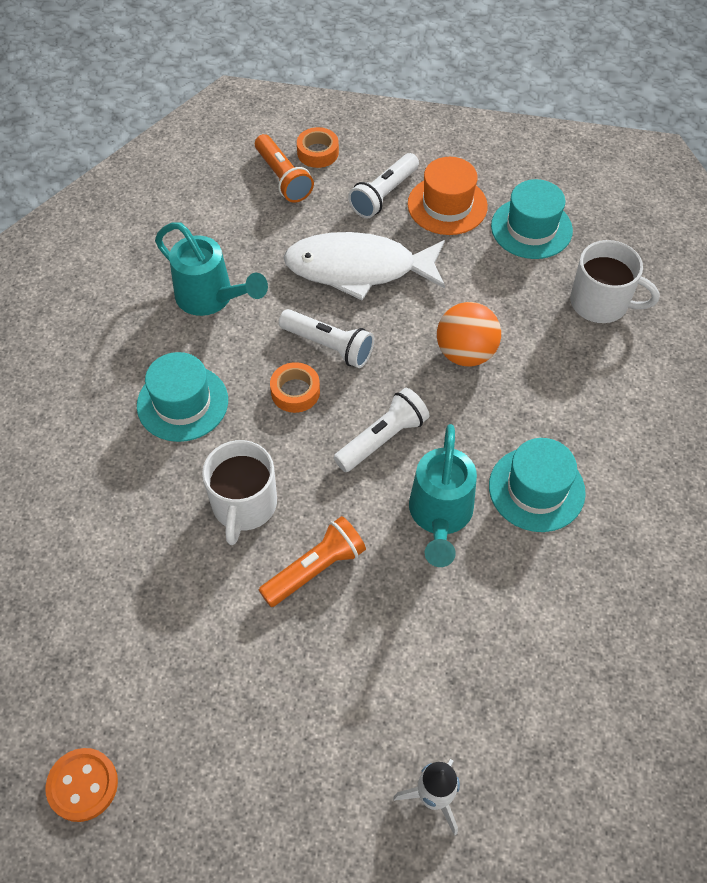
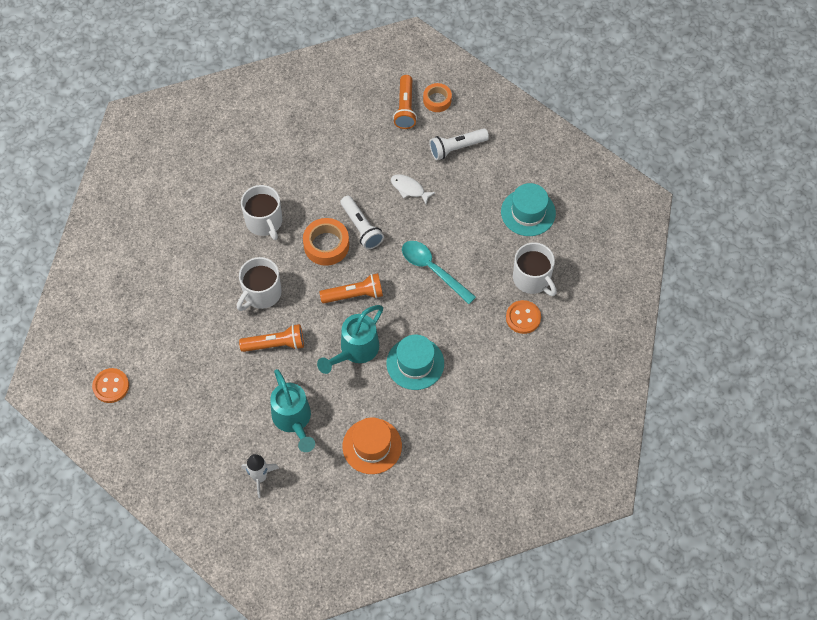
camera: 30 degrees right, 5 degrees up
turquoise hat [137,352,228,442] -> white mug [241,185,282,240]
turquoise watering can [155,222,268,316] -> turquoise watering can moved to [270,369,315,452]
orange tape [270,362,320,413] -> orange tape [303,218,349,266], size x1.52
white fish [283,232,445,300] -> white fish [391,174,435,204], size x0.45
white flashlight [334,388,430,472] -> orange flashlight [320,273,383,303]
orange hat [408,157,488,235] -> orange hat moved to [342,417,402,474]
orange ball [437,302,501,367] -> turquoise spoon [402,241,476,304]
none -> orange button [506,300,541,334]

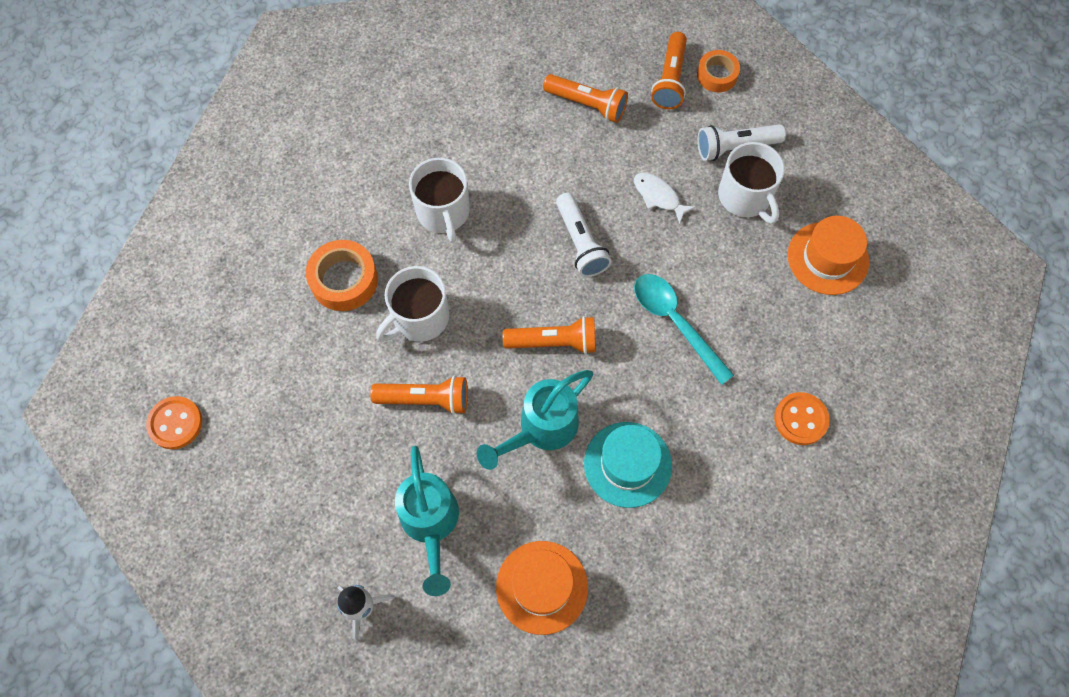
camera: 10 degrees right, 5 degrees up
orange tape [303,218,349,266] -> orange tape moved to [306,240,378,311]
turquoise hat [501,183,556,236] -> orange hat [788,216,869,295]
white mug [513,242,557,296] -> white mug moved to [718,142,785,224]
none -> orange flashlight [543,74,628,123]

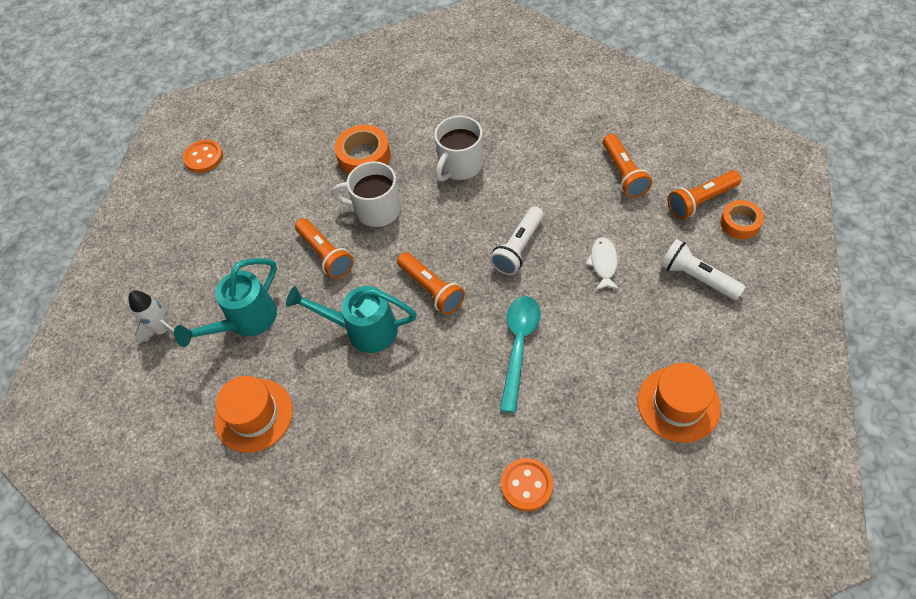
camera: 55 degrees right, 10 degrees down
turquoise hat [584,422,672,508] -> none
white mug [718,142,785,224] -> none

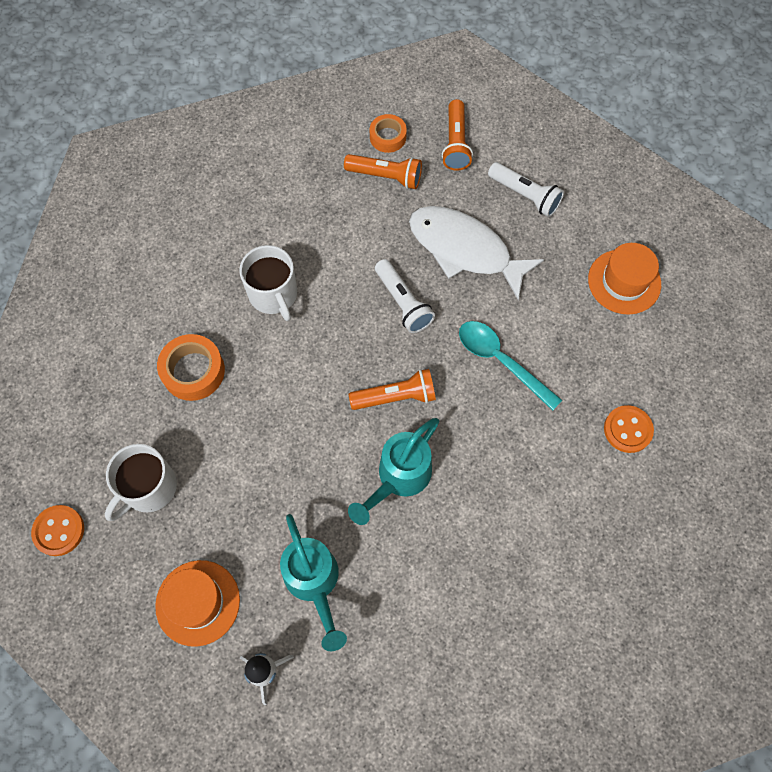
camera: 65 degrees left, 10 degrees up
orange hat [215,376,293,453] -> orange hat moved to [155,560,240,647]
orange flashlight [295,218,354,279] -> none
white mug [332,161,401,227] -> white mug moved to [105,444,177,521]
white fish [586,237,619,290] -> white fish [409,206,544,300], size x2.24
white flashlight [660,239,745,300] -> white flashlight turned 120 degrees counterclockwise [488,162,564,217]
orange tape [720,200,764,239] -> orange tape moved to [370,114,407,153]

